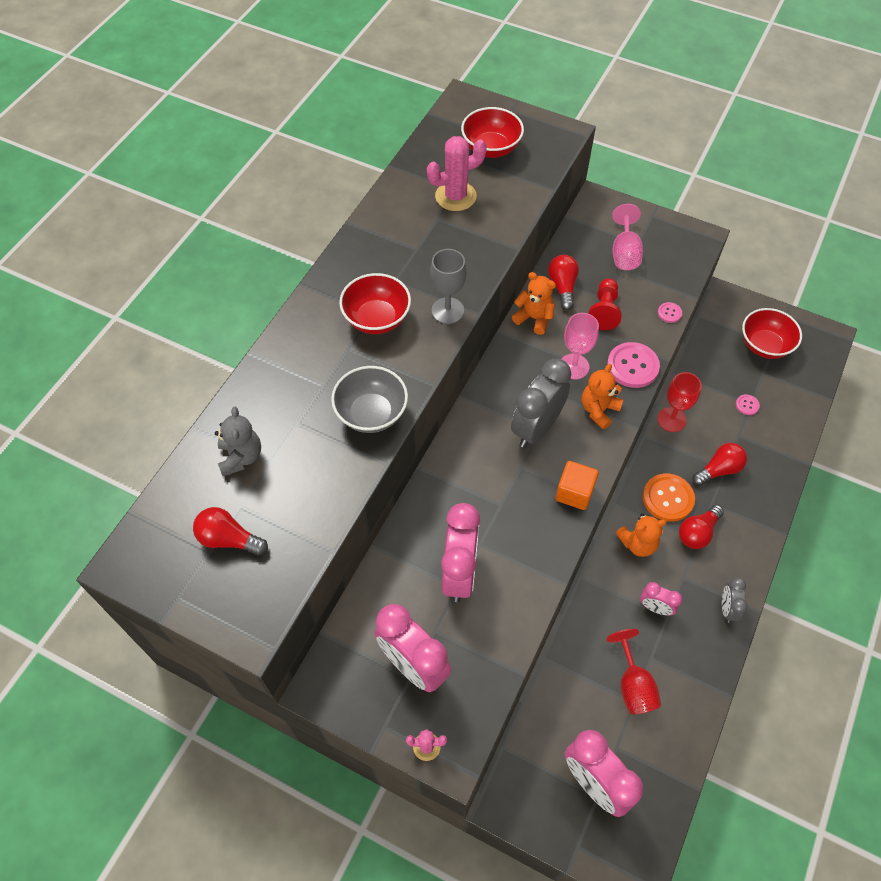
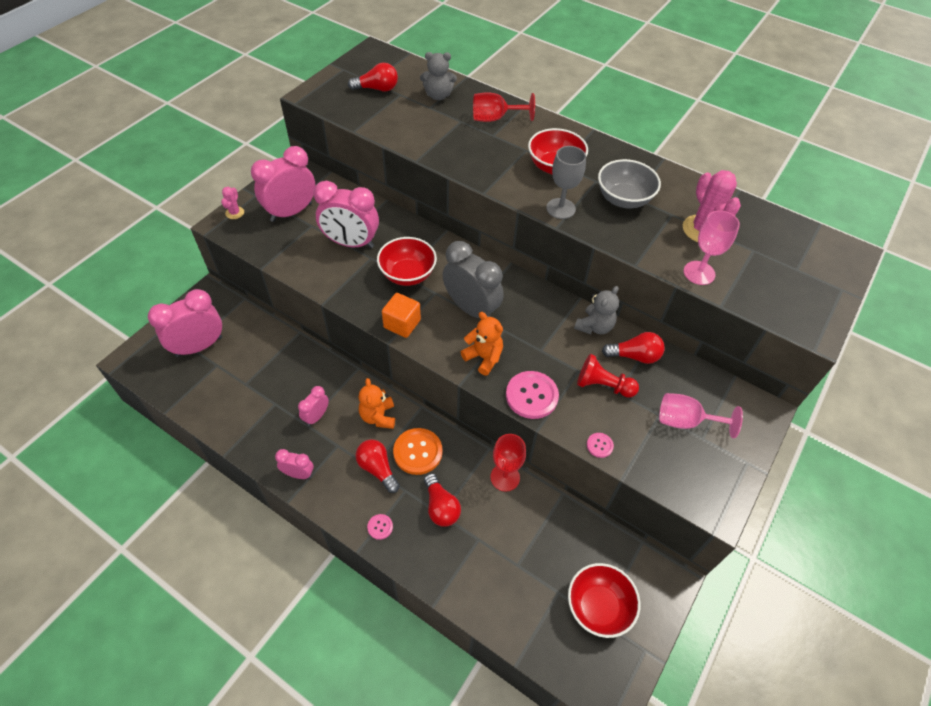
camera: 95 degrees right, 5 degrees down
red light bulb [193,507,268,556] -> red light bulb turned 60 degrees clockwise [348,63,398,91]
grey bowl [331,366,408,433] -> grey bowl moved to [598,159,661,208]
red bowl [461,107,524,158] -> red bowl moved to [377,237,437,286]
orange teddy bear [512,272,556,335] -> grey teddy bear [574,286,619,334]
pink goblet [561,313,599,379] -> pink goblet moved to [684,210,740,285]
red goblet [606,629,661,714] -> red goblet moved to [473,92,535,122]
grey clock [722,577,748,623] -> pink clock [275,449,314,479]
pink button [736,394,760,415] -> pink button moved to [367,514,393,540]

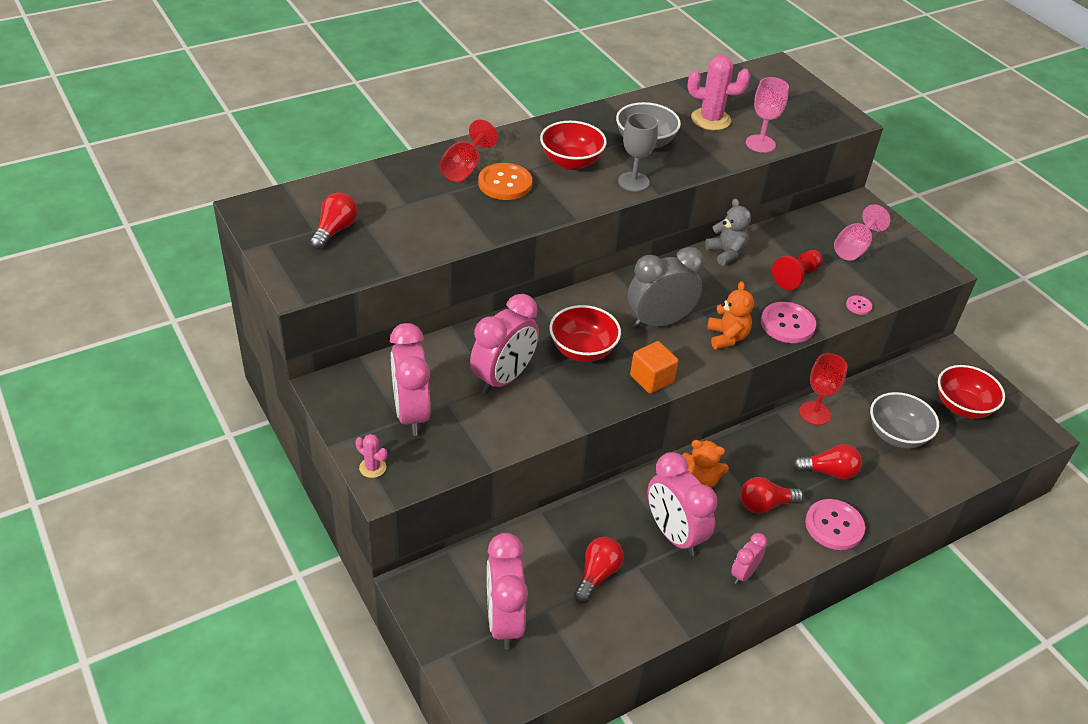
camera: 65 degrees left, 10 degrees down
pink clock [298,386,329,426] -> pink clock [647,452,718,556], size x1.93
pink button [367,514,393,540] -> pink button [805,499,865,550], size x2.08
orange button [393,428,442,475] -> orange button moved to [478,163,532,200]
grey teddy bear [420,52,457,100] -> none
orange teddy bear [461,312,503,376] -> orange teddy bear turned 105 degrees clockwise [707,281,754,349]
red light bulb [602,332,665,364] -> red light bulb moved to [574,537,624,603]
none -> grey bowl [870,392,939,449]

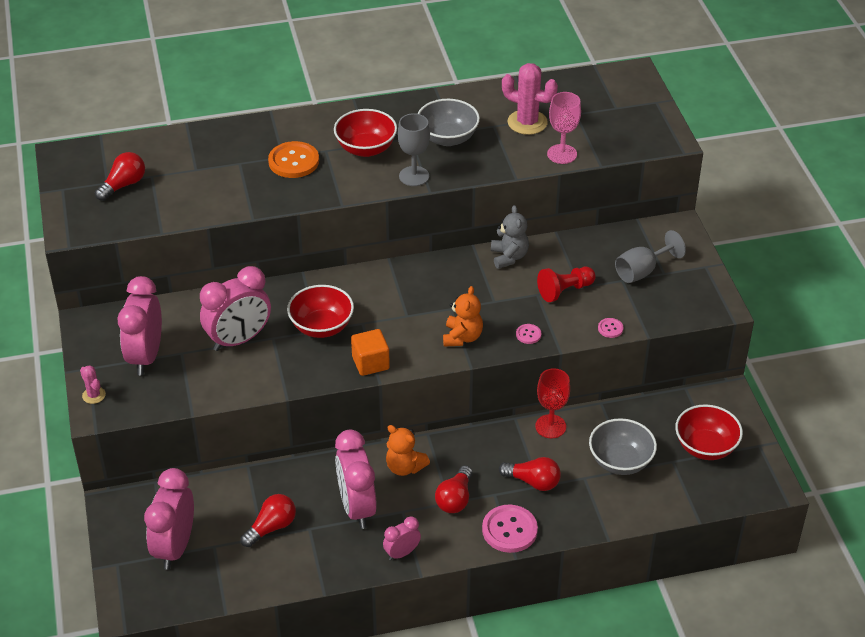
camera: 20 degrees right, 0 degrees up
red goblet [440,119,498,182] -> none
grey clock [628,247,704,329] -> none
red light bulb [740,477,804,513] -> red light bulb turned 75 degrees counterclockwise [435,466,473,513]
pink button [761,302,816,343] -> pink button [516,324,541,344], size x0.48
pink goblet [834,205,891,261] -> grey goblet [615,230,686,283]

